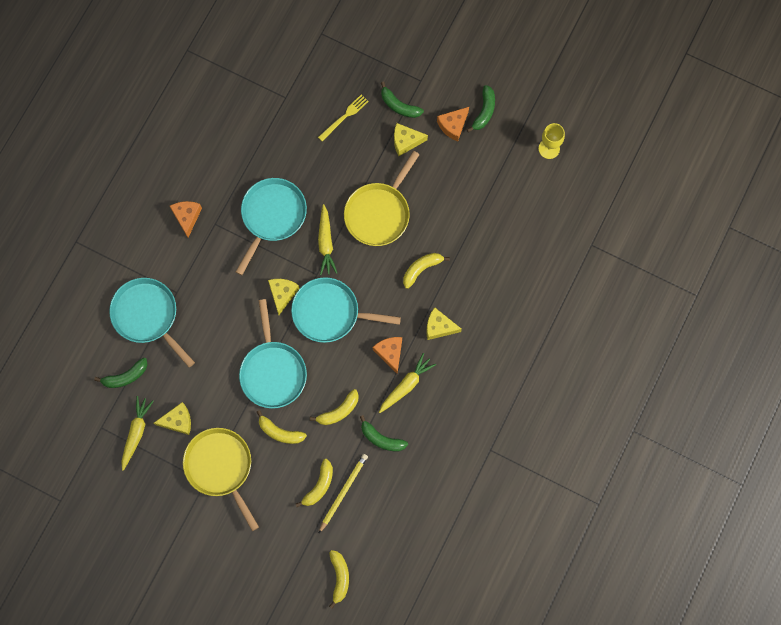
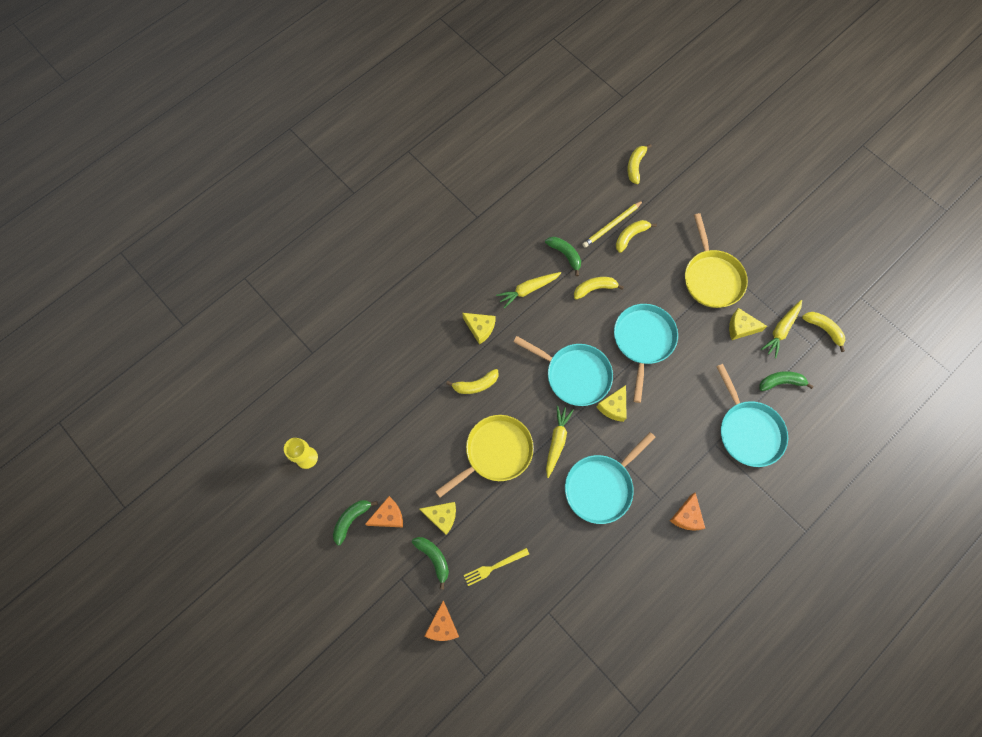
camera: 160 degrees left, 5 degrees down
yellow banana [257,410,307,444] -> yellow banana moved to [802,312,845,352]
orange cheese [373,337,402,374] -> orange cheese moved to [424,601,459,641]

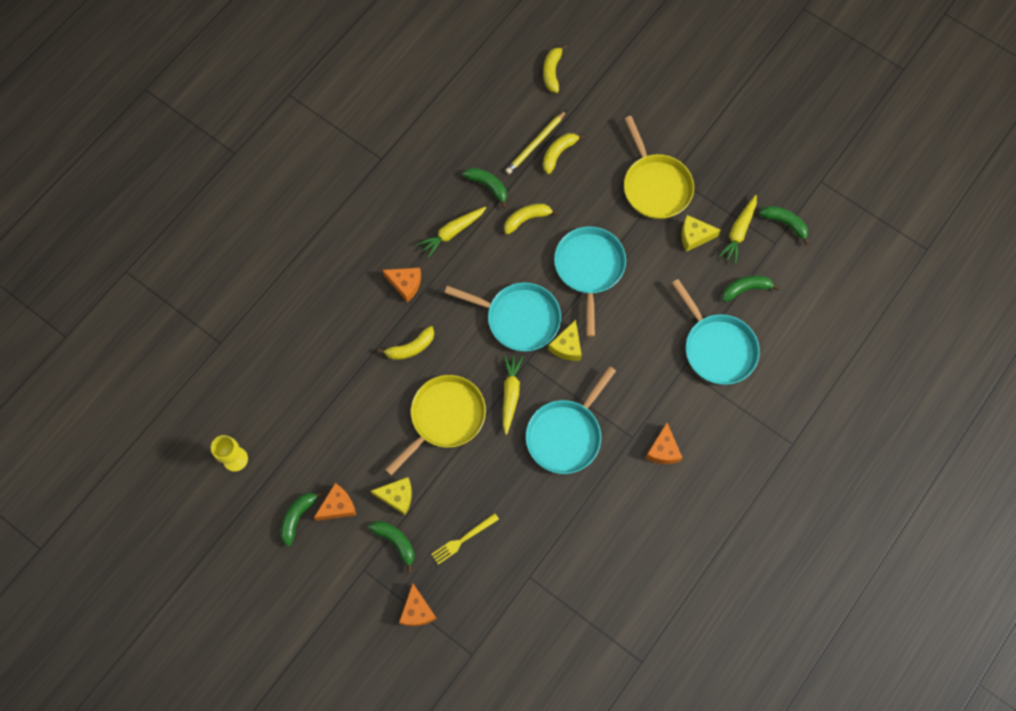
camera: 10 degrees left, 0 degrees up
yellow cheese [462,313,495,345] -> orange cheese [382,268,421,303]
yellow banana [802,312,845,352] -> green banana [759,206,809,245]

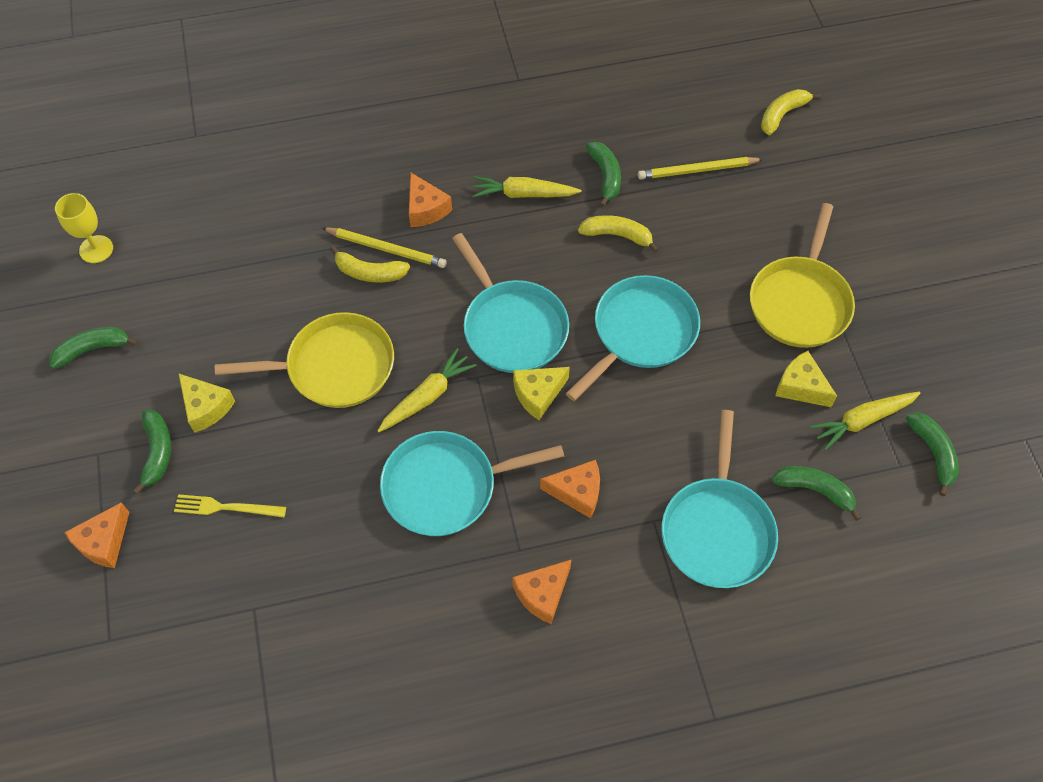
camera: 40 degrees right, 10 degrees down
orange cheese [314,483,356,521] -> orange cheese moved to [540,460,600,518]
yellow banana [543,133,585,174] -> none
none -> yellow pencil [322,227,447,268]

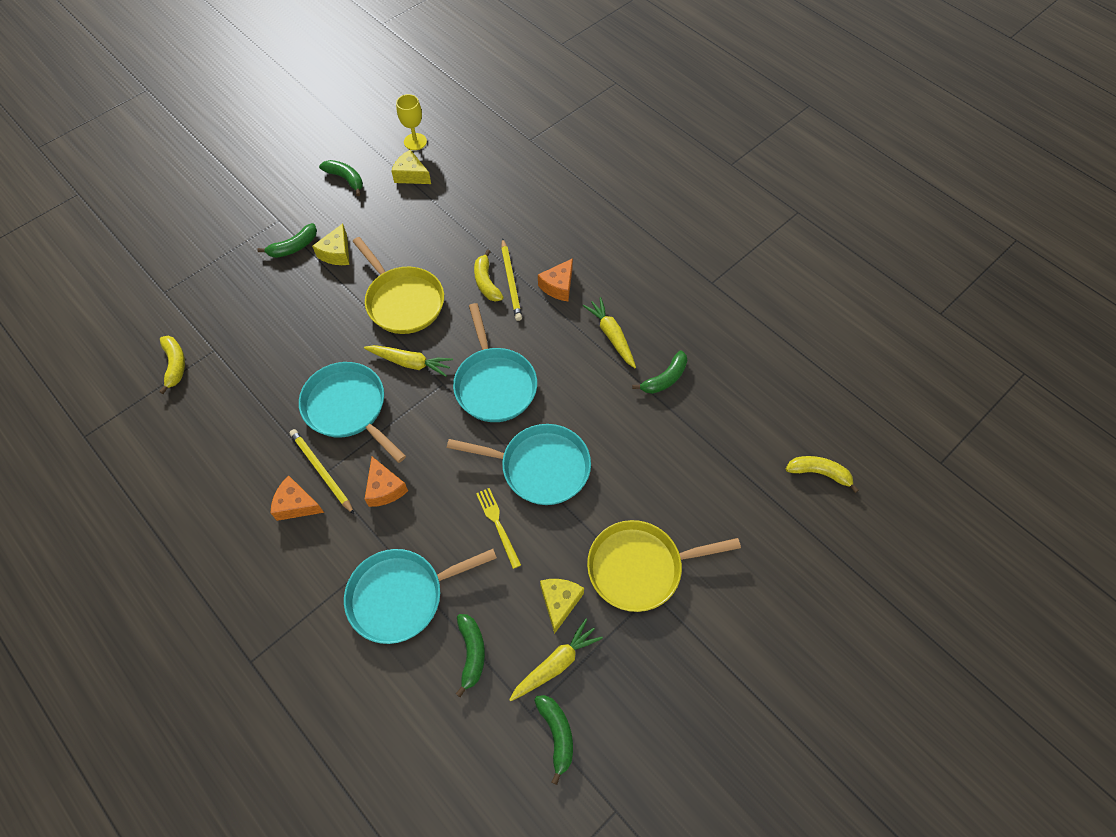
camera: 60 degrees right, 0 degrees up
orange cheese [64,502,129,568] -> none
yellow fork [174,494,286,517] -> yellow fork moved to [476,488,521,569]
turquoise pan [452,233,569,373] -> turquoise pan turned 45 degrees counterclockwise [453,303,537,422]
yellow cheese [513,367,570,420] -> yellow cheese moved to [391,150,431,184]
yellow banana [578,215,659,253] -> yellow banana moved to [159,336,185,394]
yellow pencil [638,157,763,179] -> yellow pencil moved to [289,429,354,514]
yellow carrot [810,392,921,450] -> yellow carrot turned 105 degrees clockwise [509,619,603,701]
green banana [906,413,959,496] -> green banana turned 60 degrees counterclockwise [534,695,573,785]

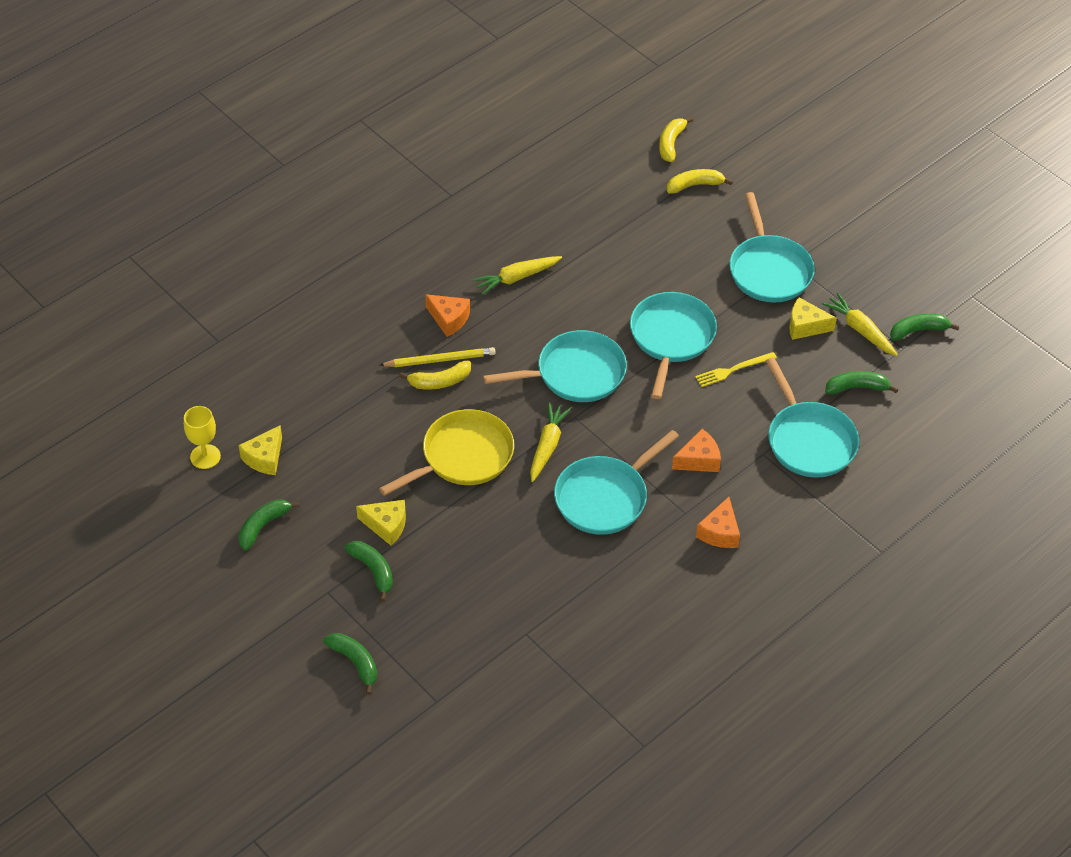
camera: 90 degrees left, 10 degrees down
yellow banana [159,336,185,394] -> yellow banana moved to [667,169,733,194]
yellow pencil [289,429,354,514] -> none
yellow pan [587,520,741,612] -> turquoise pan [730,192,815,302]
green banana [632,350,688,394] -> green banana moved to [323,633,377,695]

